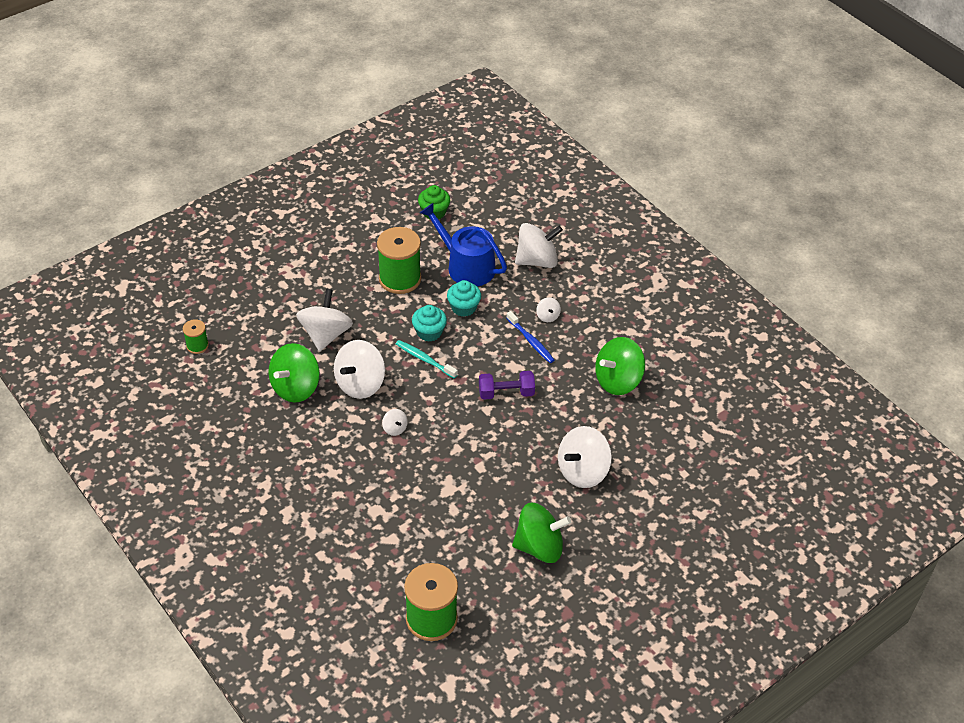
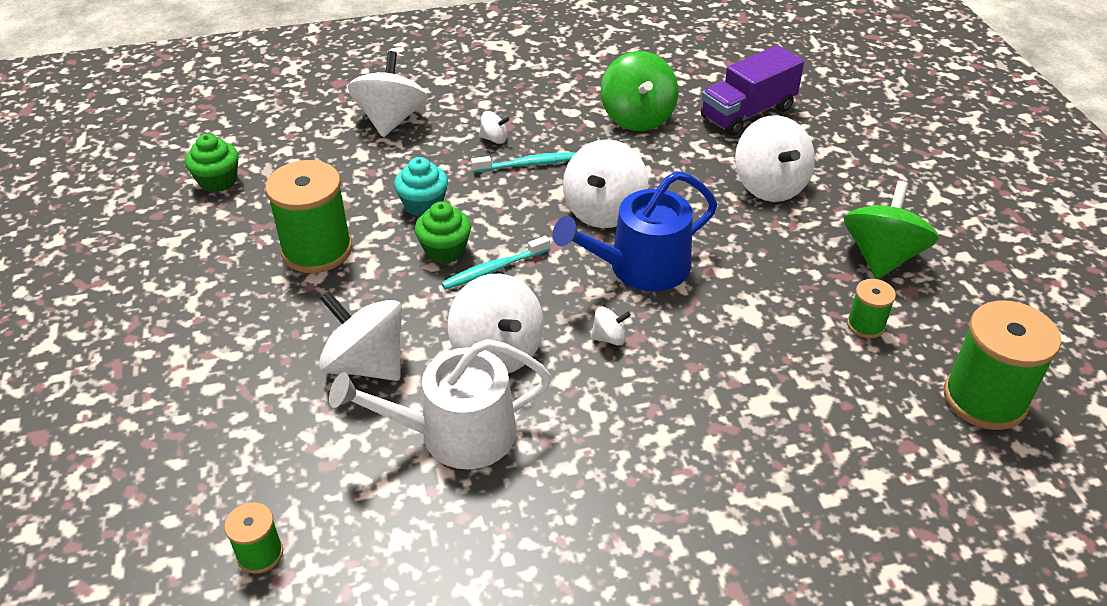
camera: 65 degrees left, 5 degrees down
green spinning top [268,343,320,403] -> white watering can [329,339,552,469]
turquoise cupcake [412,305,447,342] -> green cupcake [415,202,471,264]
blue watering can [420,203,507,287] -> blue watering can moved to [553,171,717,291]
purple dumbbell [479,371,535,400] -> white spinning top [563,139,648,228]
blue toothbrush [507,311,554,363] -> turquoise toothbrush [471,152,576,173]
none -> purple truck [701,45,804,136]
none -> green spool [847,279,896,338]

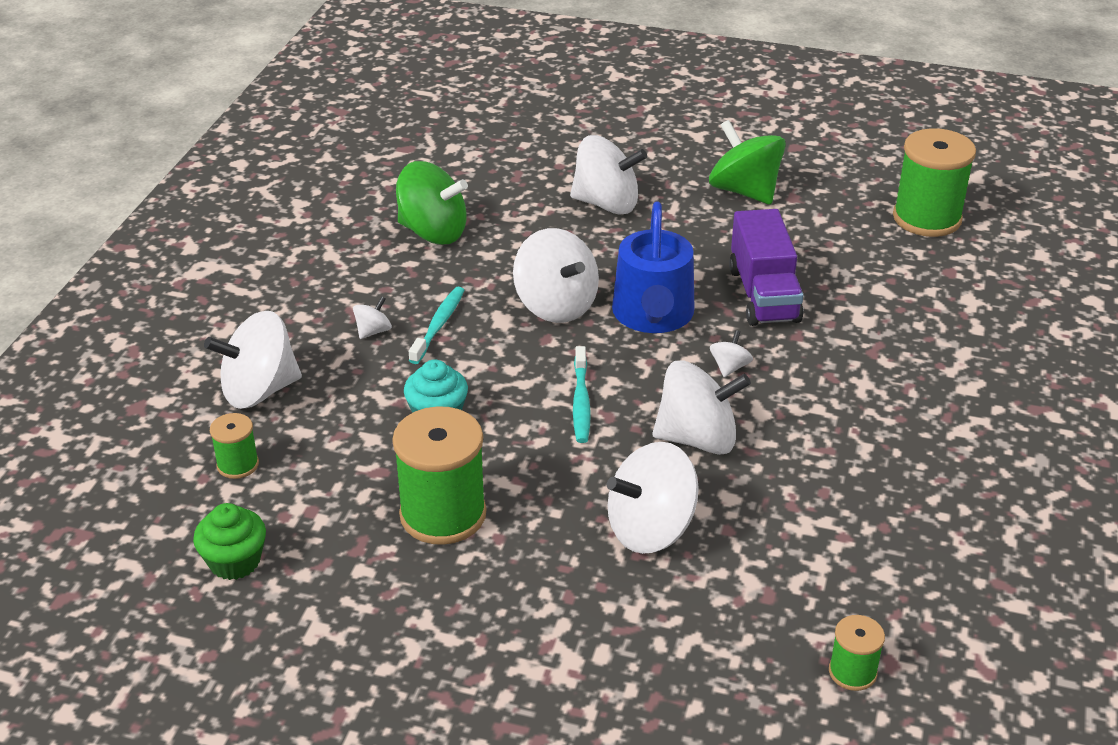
camera: 60 degrees left, 5 degrees down
white watering can [329,339,552,469] -> none
white spinning top [348,51,428,137] -> white spinning top turned 60 degrees counterclockwise [204,311,302,409]
green cupcake [415,202,471,264] -> none
purple truck [701,45,804,136] -> purple truck moved to [729,209,803,326]
green spool [847,279,896,338] -> green spool moved to [210,413,259,479]

